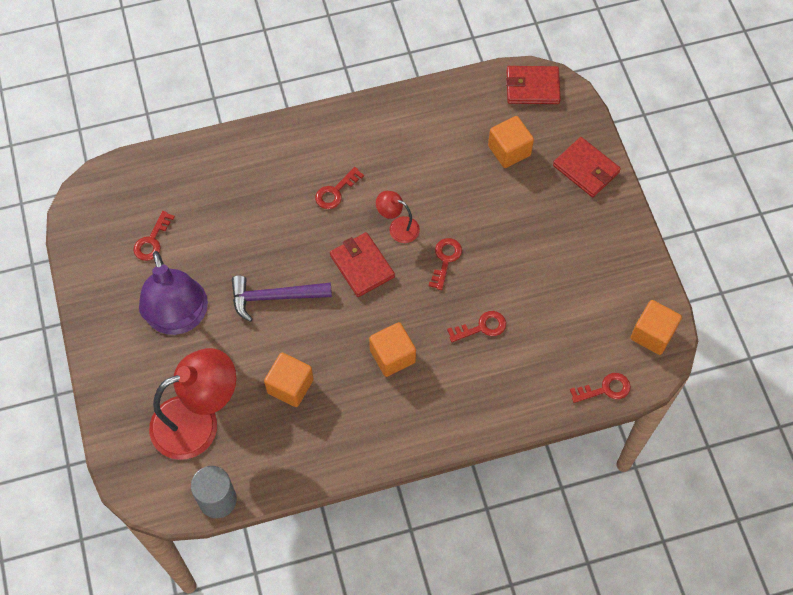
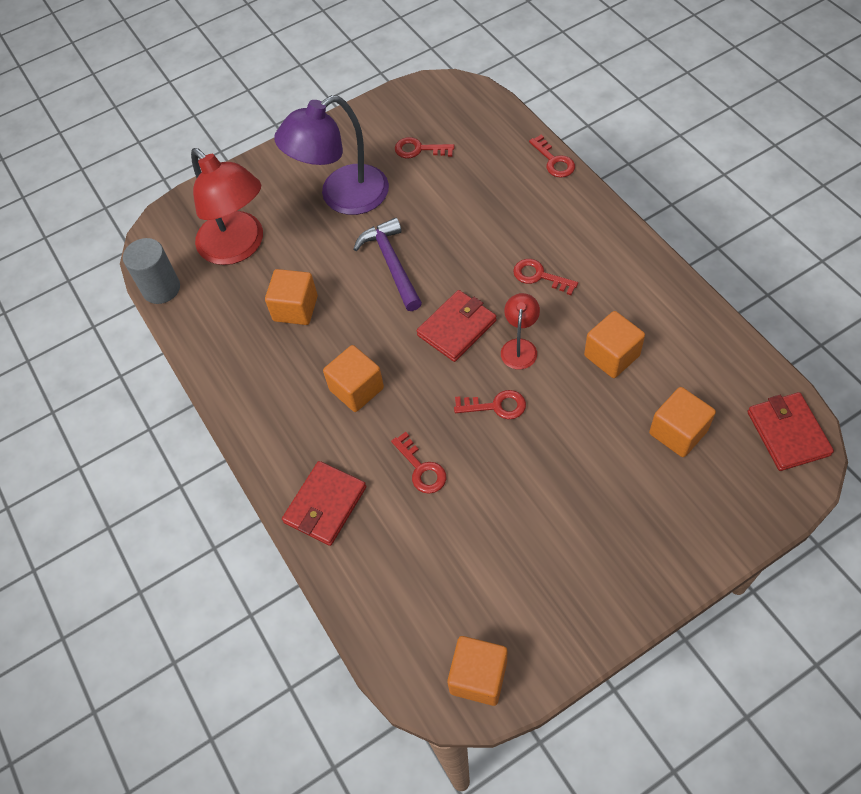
camera: 80 degrees right, 5 degrees down
red wallet [553,137,621,197] -> red wallet moved to [282,461,366,546]
red key [570,373,631,403] -> red key moved to [529,135,575,178]
none -> orange cube [584,311,645,378]

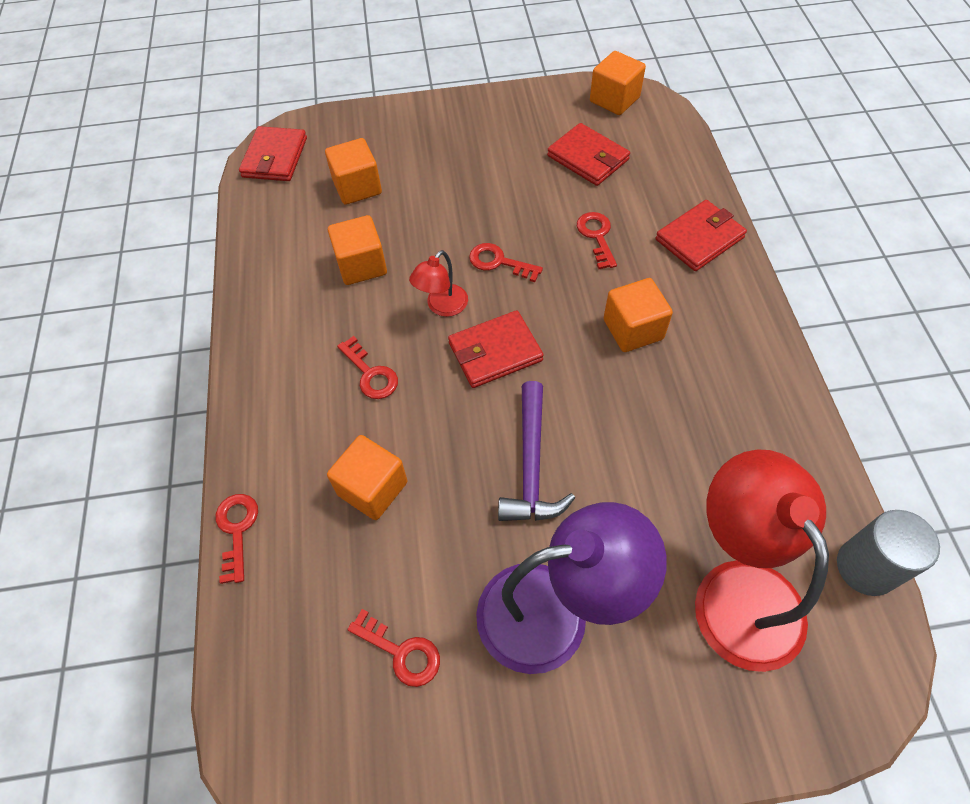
camera: 160 degrees left, 0 degrees up
orange cube [265,269,318,325] -> orange cube moved to [327,435,407,520]
none -> red wallet [547,123,630,186]

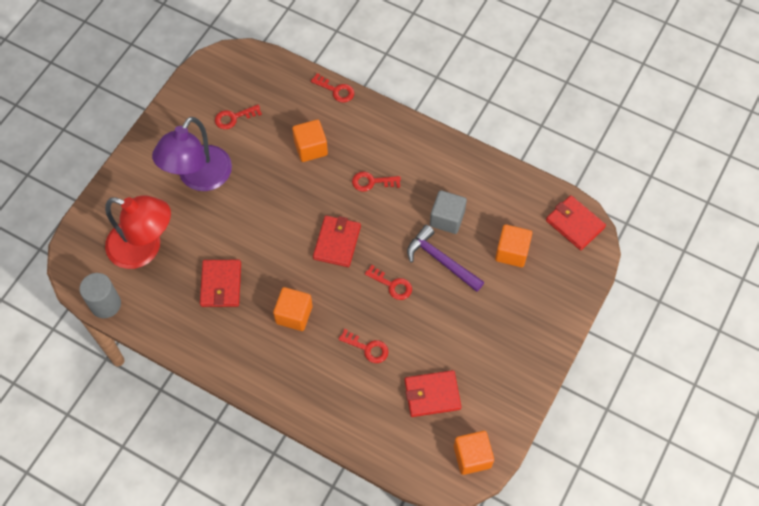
camera: 125 degrees right, 5 degrees up
orange cube [328,215,387,285] -> grey cube [430,190,467,234]
red lamp [409,250,468,317] -> none
red key [469,243,543,282] -> red key turned 60 degrees clockwise [365,265,412,300]
purple hammer [498,381,575,521] -> purple hammer moved to [407,225,484,292]
red wallet [656,200,747,271] -> red wallet moved to [200,260,241,307]

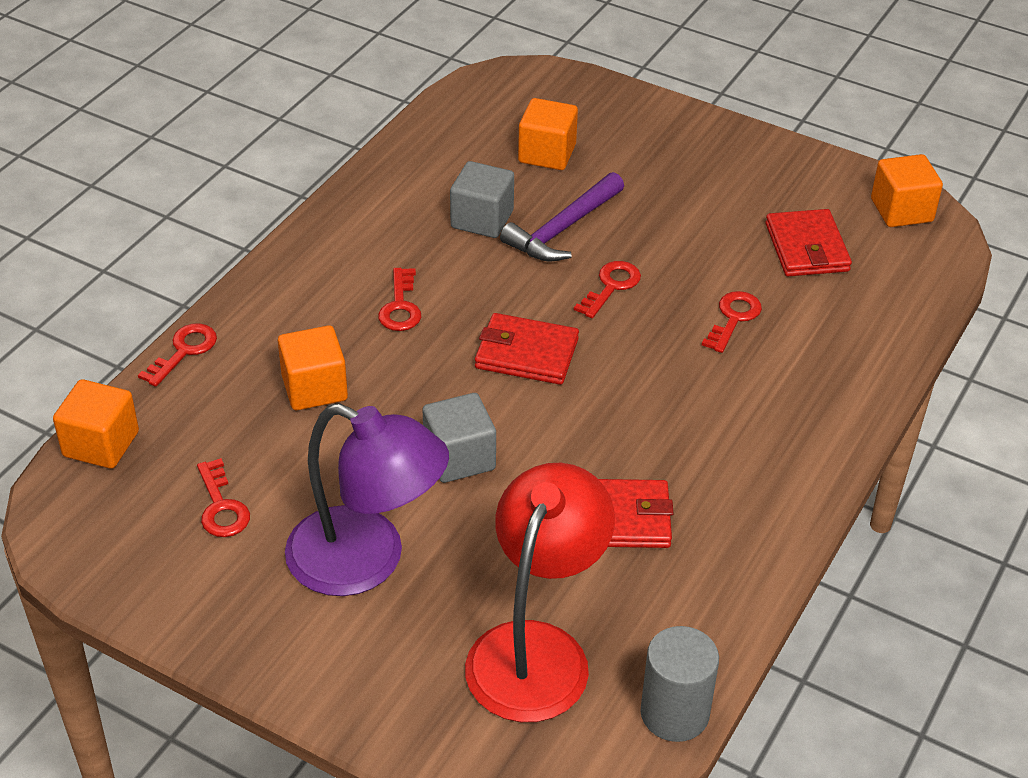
camera: 90 degrees left, 20 degrees down
orange cube [273,287,312,331] -> orange cube moved to [53,379,139,469]
red wallet [546,195,606,250] -> none
none -> grey cube [422,393,496,483]

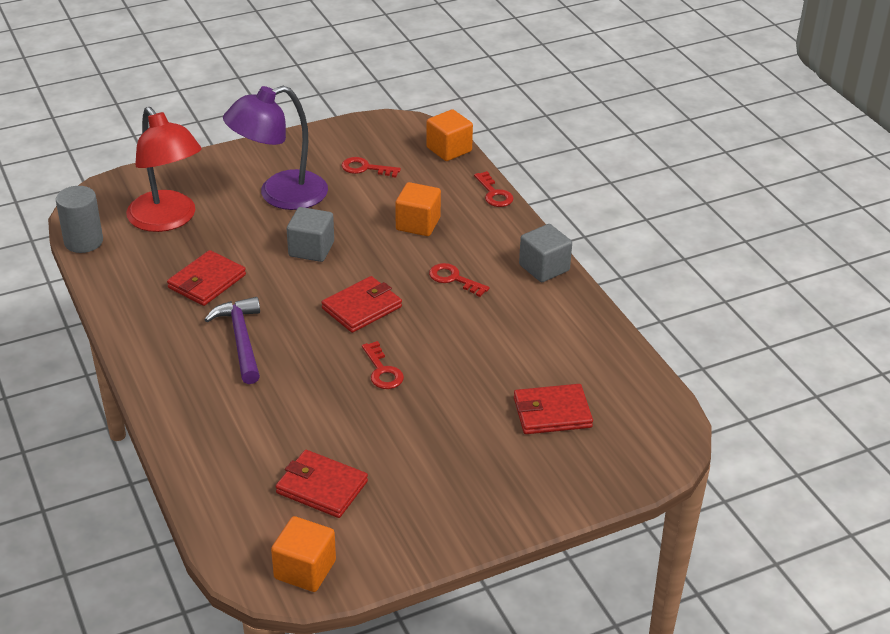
camera: 125 degrees right, 5 degrees down
grey cube [450,161,514,238] -> grey cube moved to [519,224,572,282]
purple hammer [500,172,624,262] -> purple hammer moved to [204,297,260,384]
orange cube [518,98,578,170] -> red wallet [514,384,593,434]
red key [702,291,762,353] -> none

